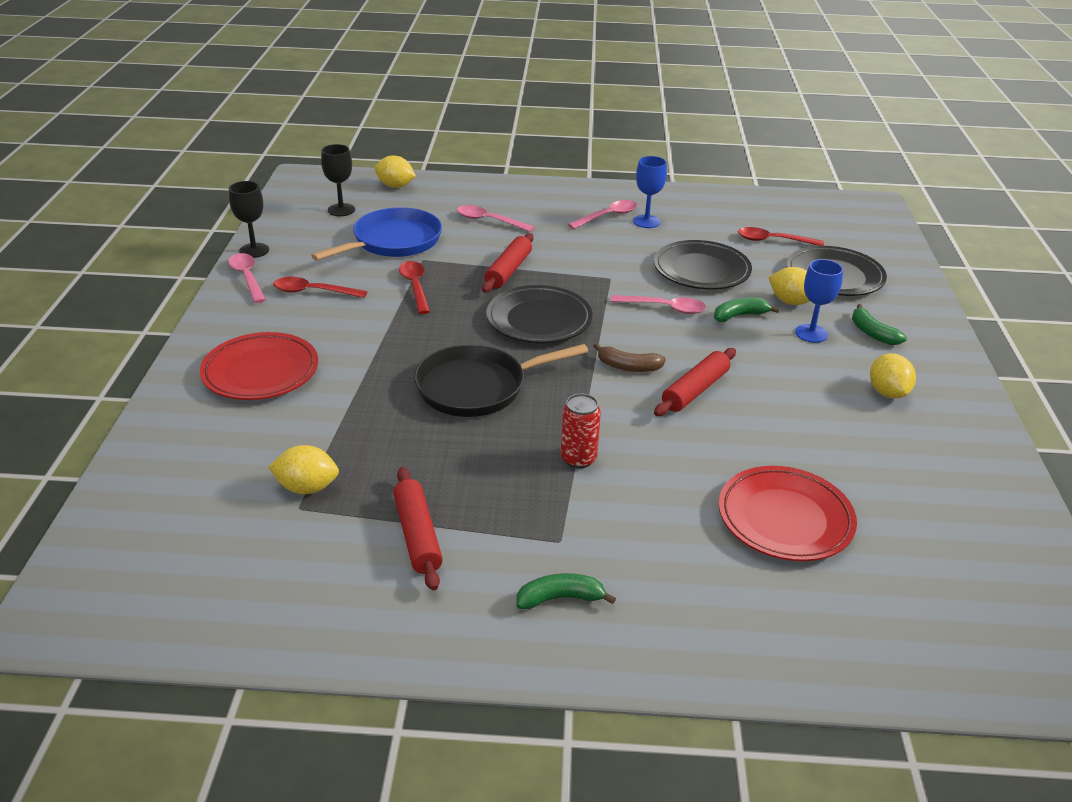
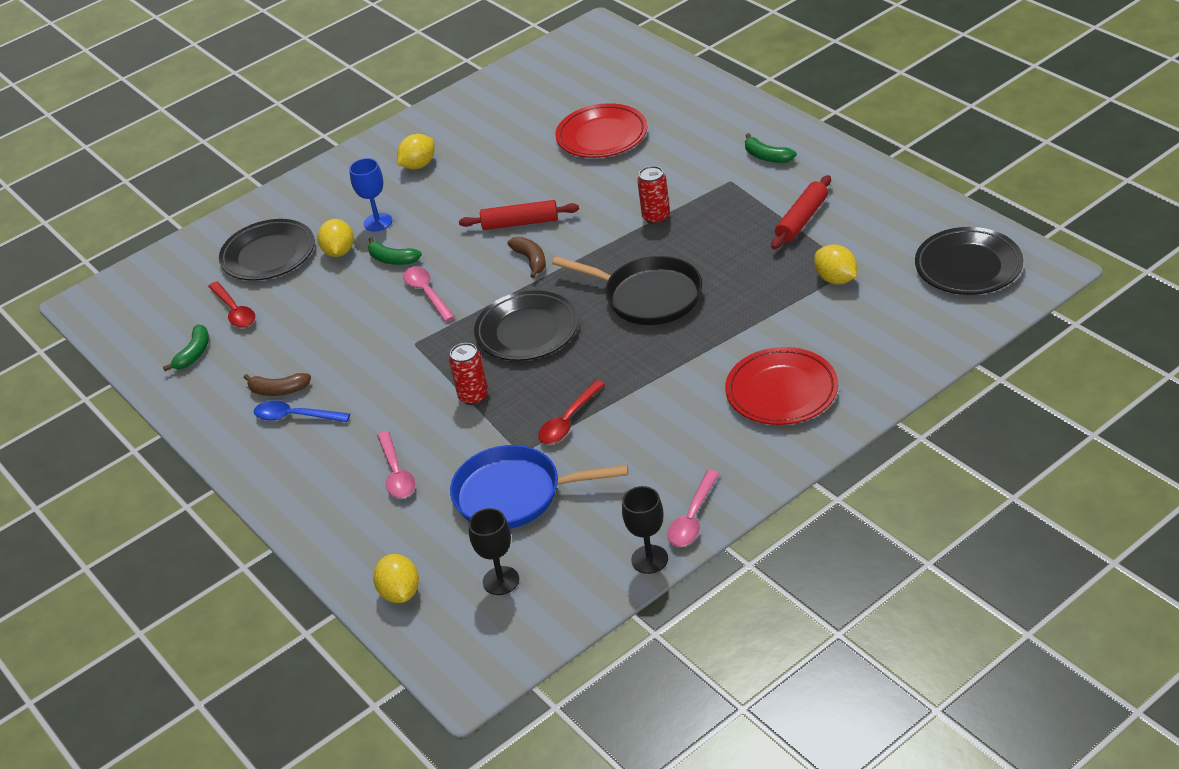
camera: 125 degrees left, 5 degrees up
red spoon [273,277,367,298] -> none
red rolling pin [482,233,534,293] -> red can [449,343,488,405]
pink spoon [568,200,637,229] -> blue spoon [254,400,350,422]
blue goblet [633,156,667,228] -> brown banana [244,373,311,396]
black plate [654,240,752,290] -> black plate moved to [915,227,1023,295]
green banana [852,304,907,345] -> green banana moved to [163,324,209,371]

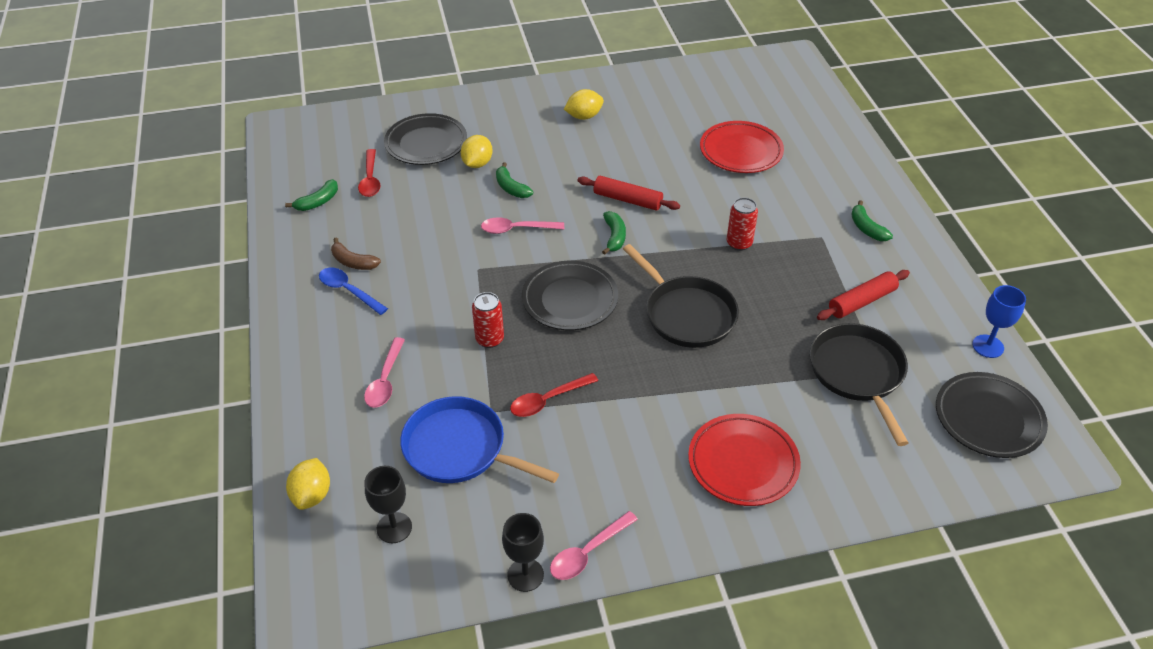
camera: 20 degrees right, 5 degrees up
blue goblet [349,158,392,231] -> blue goblet moved to [972,285,1026,358]
pink spoon [403,267,455,322] -> pink spoon turned 90 degrees counterclockwise [481,217,564,234]
brown banana [507,237,546,278] -> green banana [602,211,626,255]
yellow lemon [814,244,857,284] -> black pan [810,323,909,446]

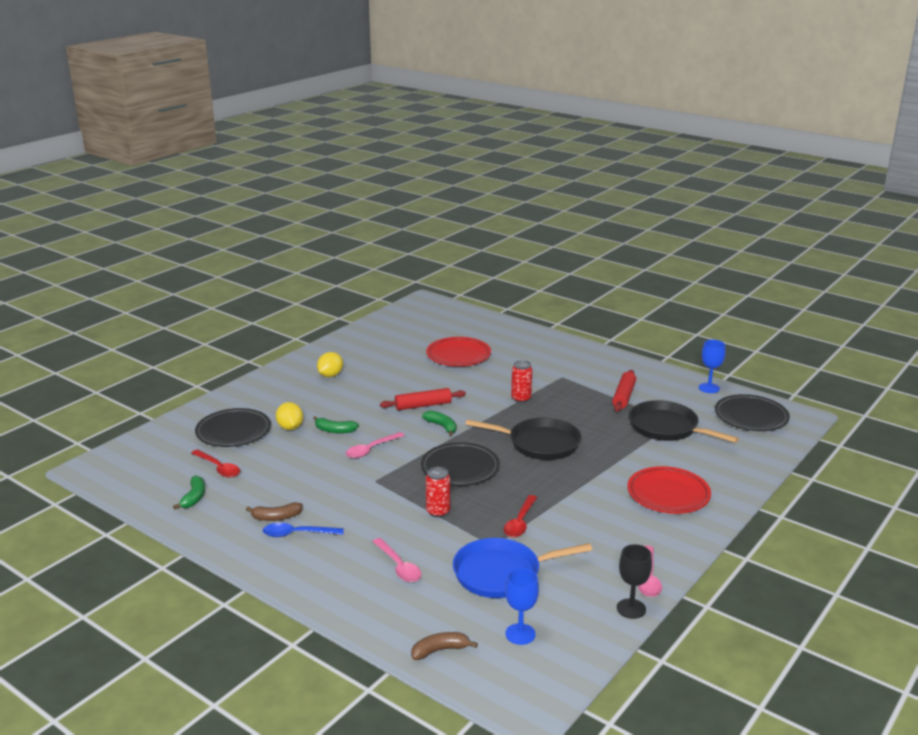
camera: 40 degrees left, 20 degrees down
yellow lemon [286,458,330,510] -> brown banana [411,632,478,660]
black goblet [364,466,412,543] -> blue goblet [505,568,539,645]
green banana [851,200,893,241] -> none

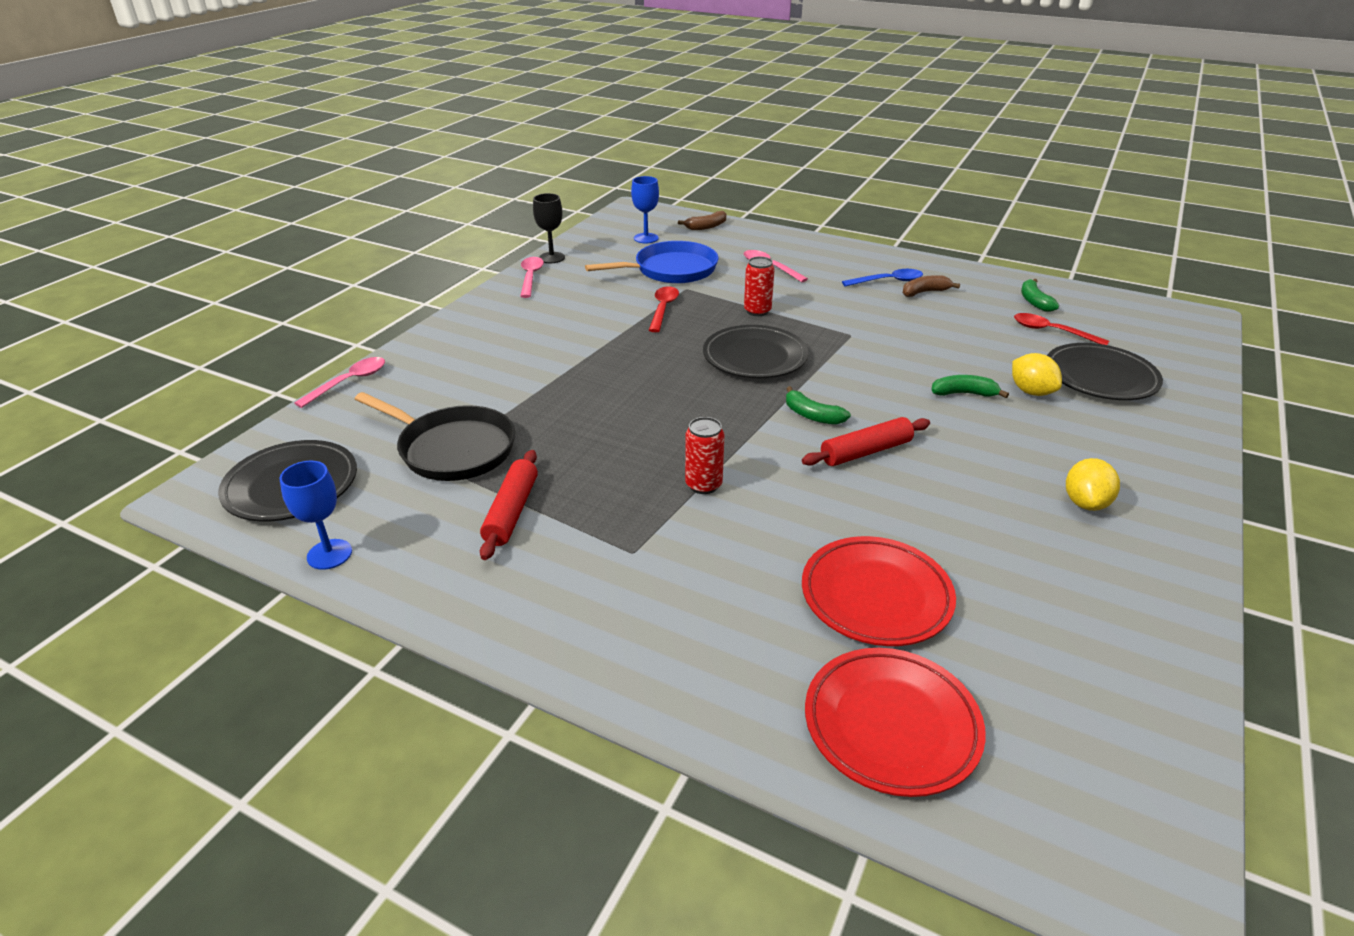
camera: 170 degrees right, 10 degrees up
pink spoon [346,432,405,458] -> pink spoon moved to [294,357,385,408]
black pan [465,417,582,460] -> none
red plate [627,466,711,514] -> red plate moved to [805,648,986,797]

